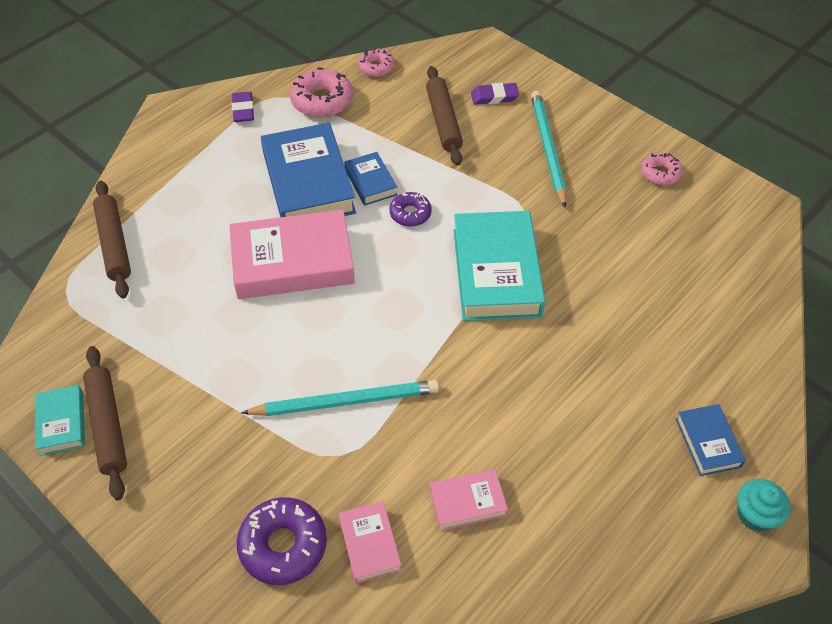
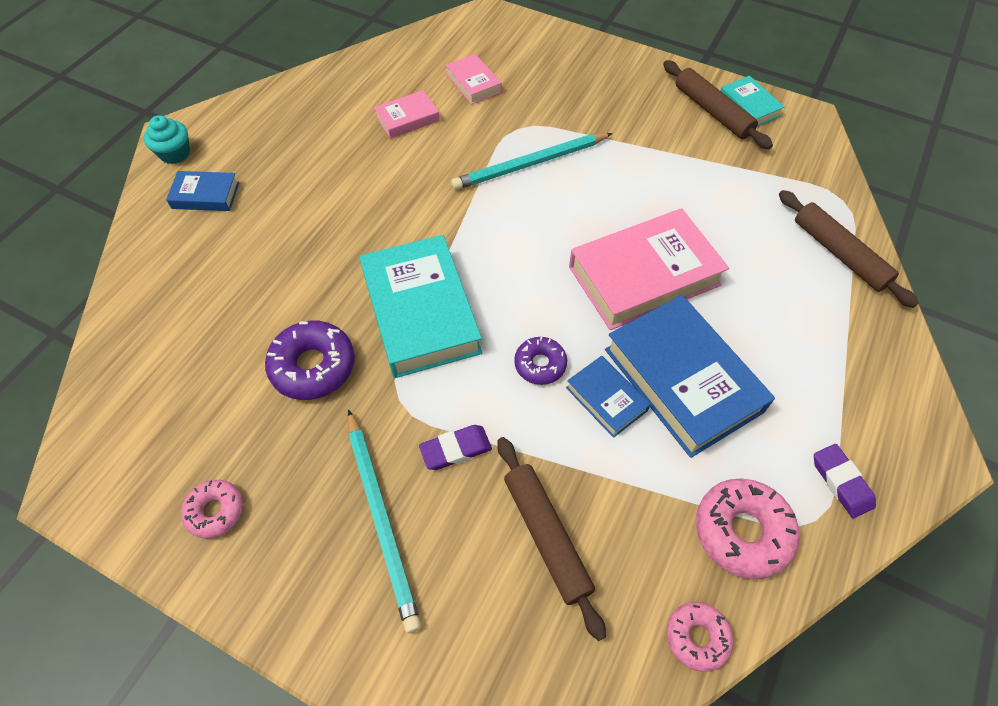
camera: 165 degrees right, 5 degrees up
purple donut [236,497,327,585] -> purple donut moved to [265,320,355,400]
purple eraser [471,83,519,105] -> purple eraser moved to [419,425,492,470]
blue book [676,404,746,476] -> blue book turned 60 degrees counterclockwise [166,171,239,211]

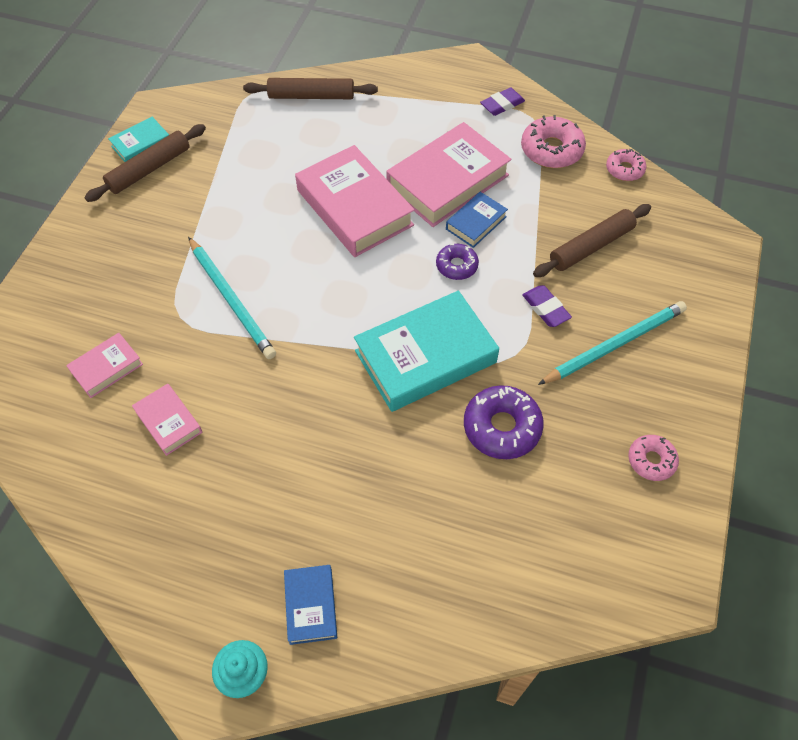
camera: 100 degrees left, 0 degrees up
blue book [605,295,775,458] -> pink book [386,122,512,227]
brown rolling pin [779,190,919,308] -> brown rolling pin turned 45 degrees clockwise [243,78,378,99]

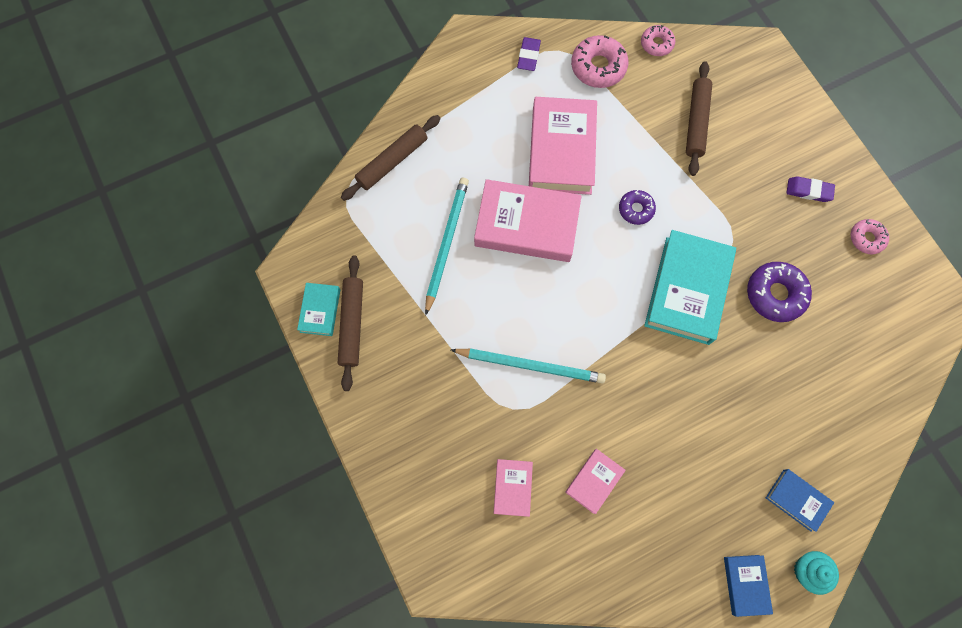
camera: 45 degrees left, 15 degrees up
pink book [132,384,202,456] -> pink book turned 60 degrees counterclockwise [565,449,626,514]
blue book [446,192,508,248] -> blue book moved to [724,555,773,617]
purple eraser [522,285,572,327] -> purple eraser moved to [787,177,835,202]
turquoise pencil [538,301,687,385] -> turquoise pencil moved to [425,177,469,315]

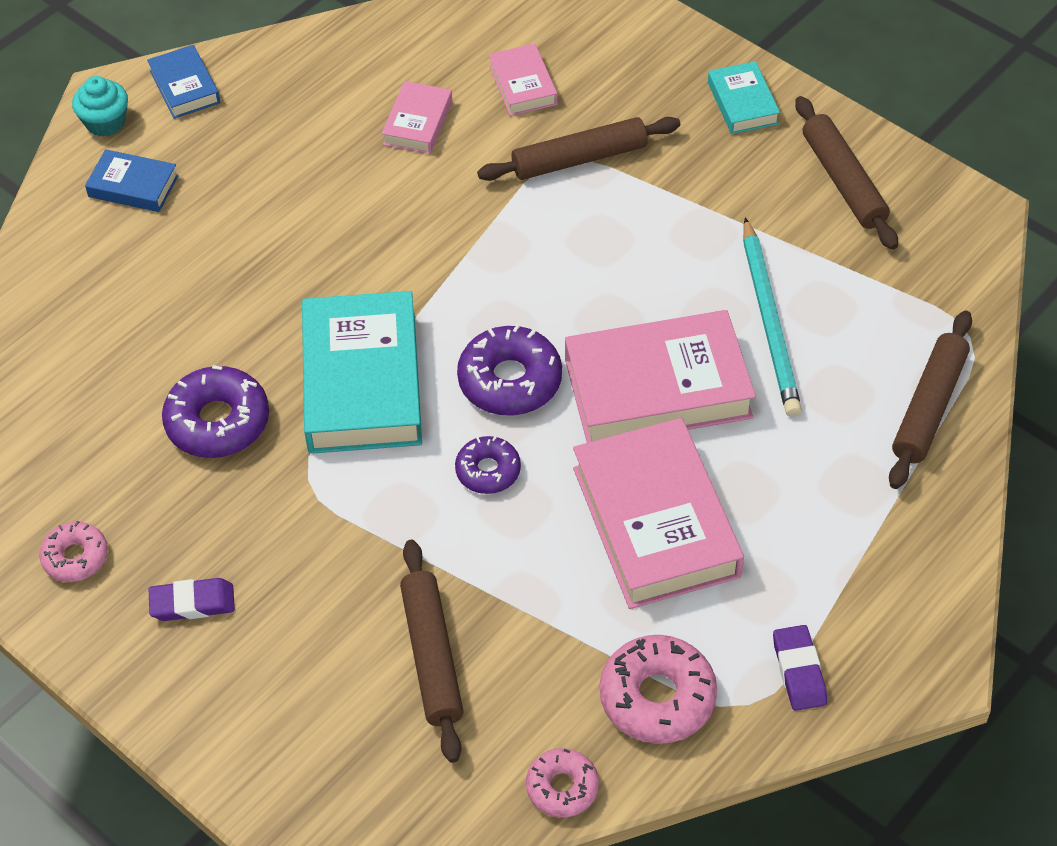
camera: 160 degrees right, 20 degrees down
turquoise book [297,283,340,336] -> turquoise book moved to [708,61,780,134]
turquoise pencil [451,348,606,383] -> none
none -> purple donut [457,324,562,416]
none -> brown rolling pin [477,117,680,181]

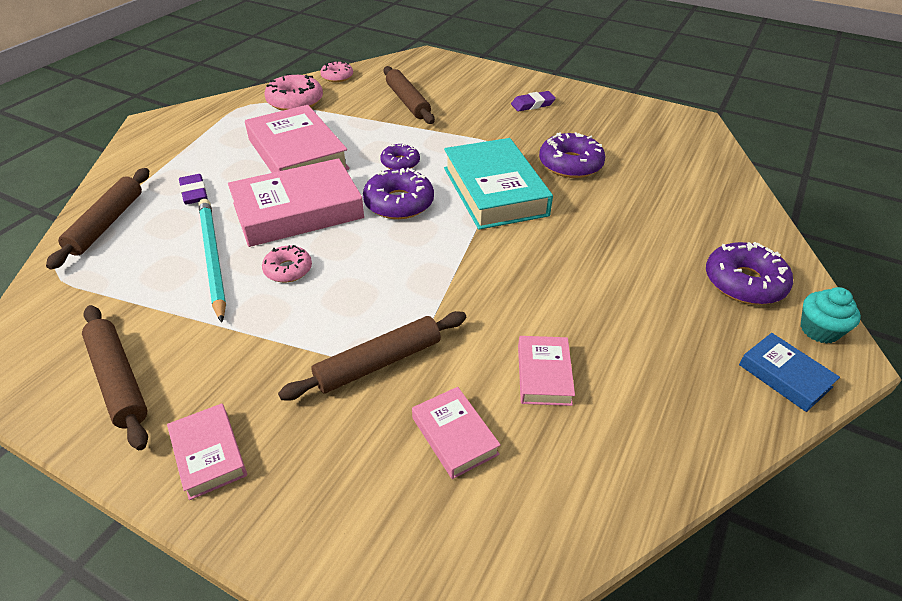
camera: 165 degrees right, 10 degrees down
pink donut [39,521,108,582] -> pink donut moved to [262,245,312,282]
blue book [85,149,179,212] -> purple donut [706,242,793,305]
turquoise book [708,61,780,134] -> pink book [167,403,247,500]
purple eraser [773,625,827,711] -> purple eraser moved to [179,174,208,205]

